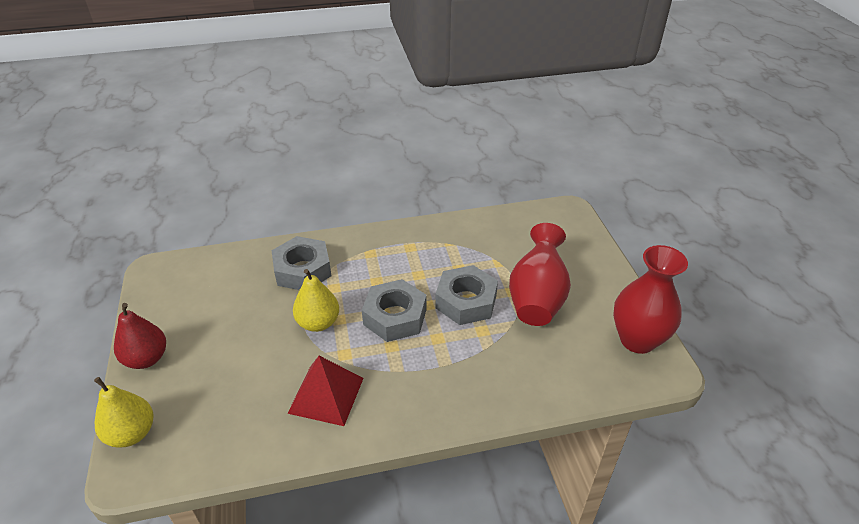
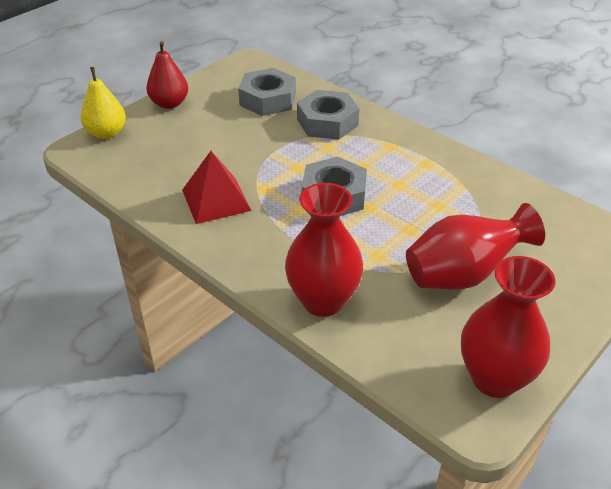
camera: 55 degrees right, 0 degrees up
yellow pear [293,269,339,332] -> none
grey nut [435,265,498,325] -> grey nut moved to [238,68,296,116]
none -> red vase [285,183,363,317]

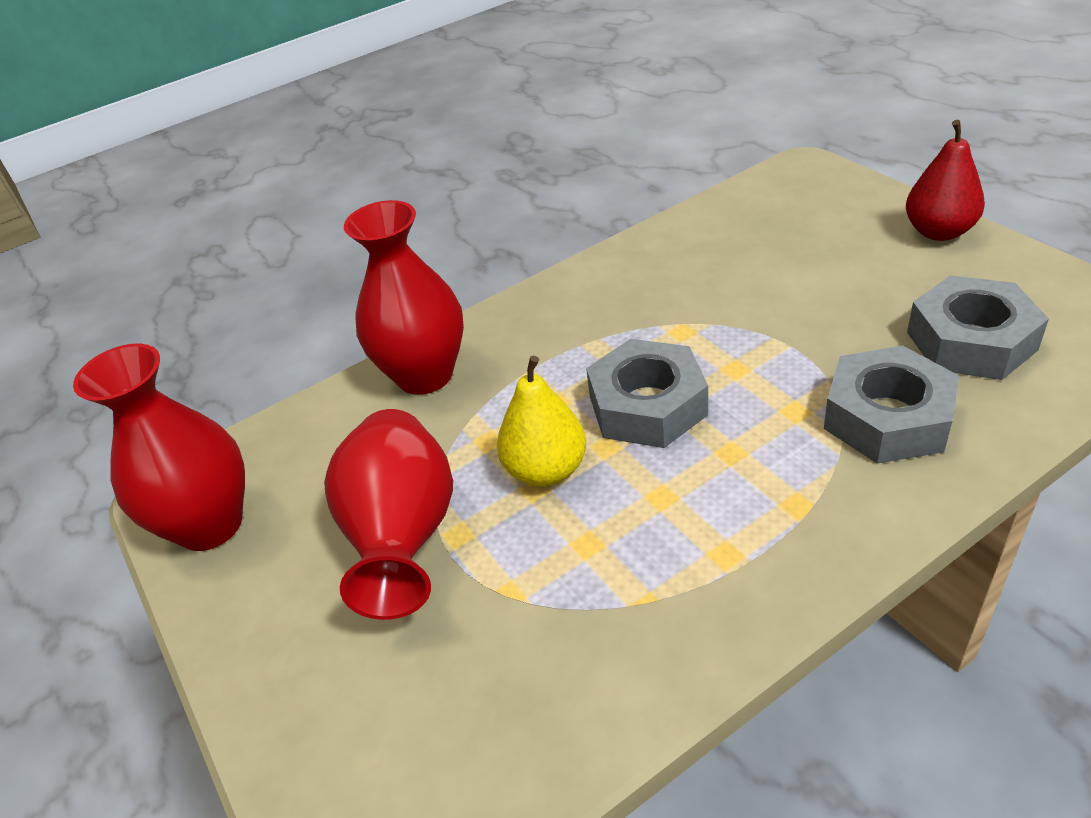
camera: 110 degrees right, 0 degrees up
yellow pear [81,67,126,139] -> yellow pear moved to [497,356,586,487]
red pyramid [182,151,252,224] -> none

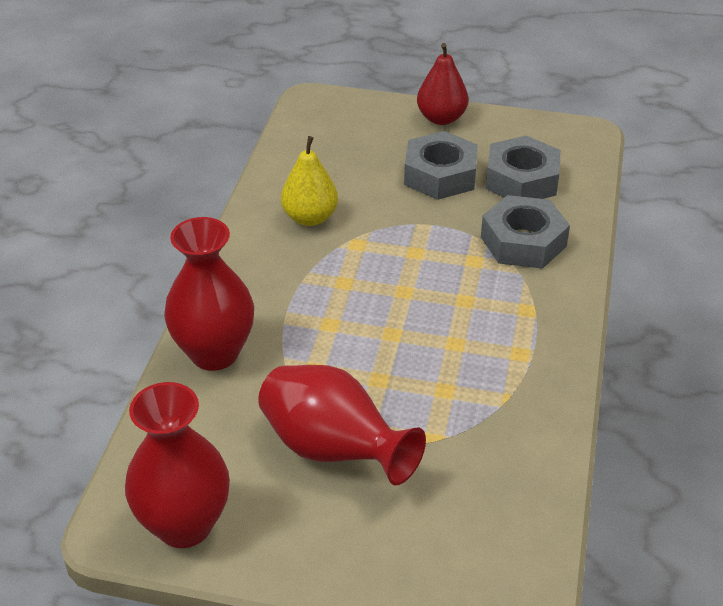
camera: 50 degrees left, 0 degrees up
yellow pear [497,356,586,487] -> yellow pear moved to [281,136,338,226]
grey nut [586,339,708,448] -> grey nut moved to [404,131,478,200]

